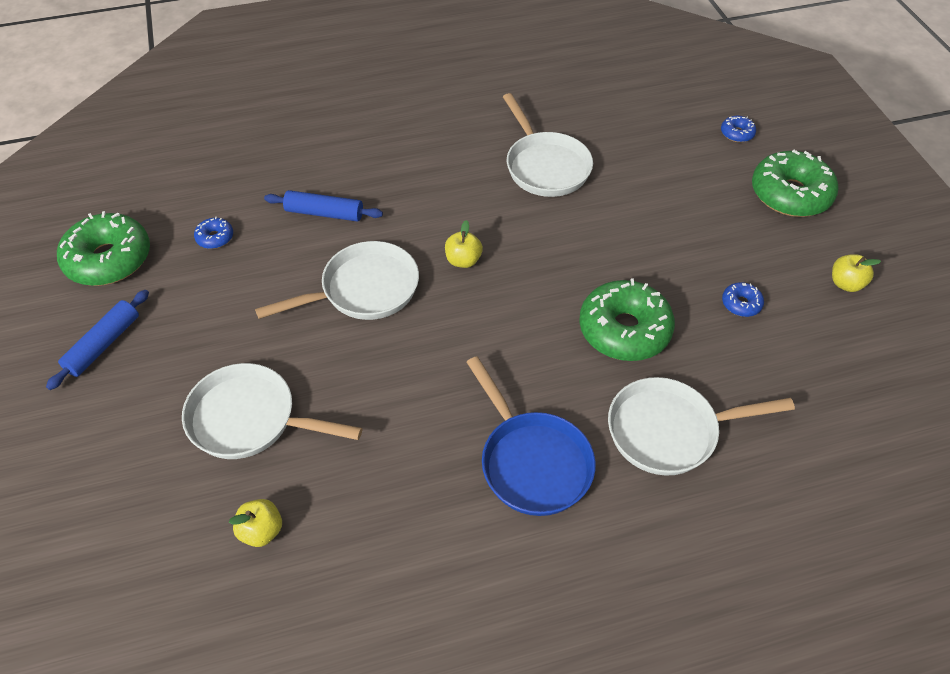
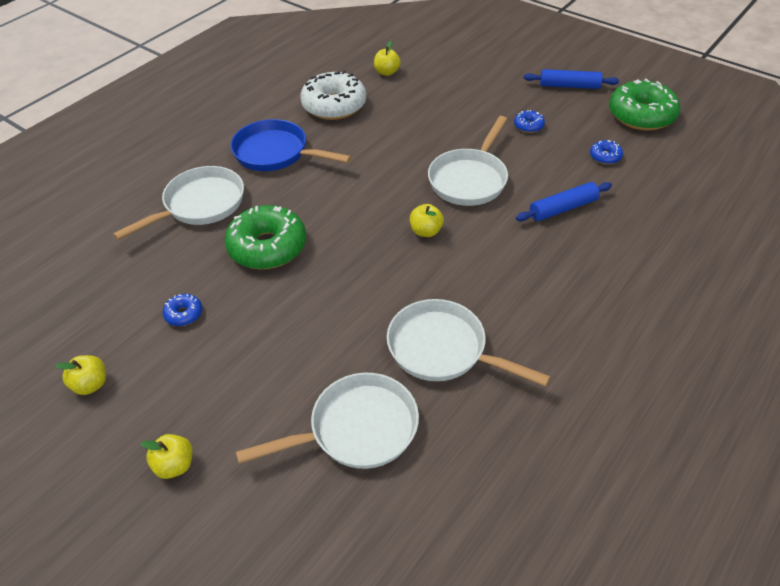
camera: 145 degrees right, 5 degrees down
blue rolling pin [46,290,149,390] -> blue rolling pin turned 75 degrees counterclockwise [524,69,619,89]
white pan [182,363,362,459] -> white pan moved to [236,373,419,469]
blue donut [721,116,756,142] -> blue donut moved to [514,110,545,133]
green donut [752,150,839,217] -> yellow apple [140,434,193,479]
none -> white donut [300,70,366,120]

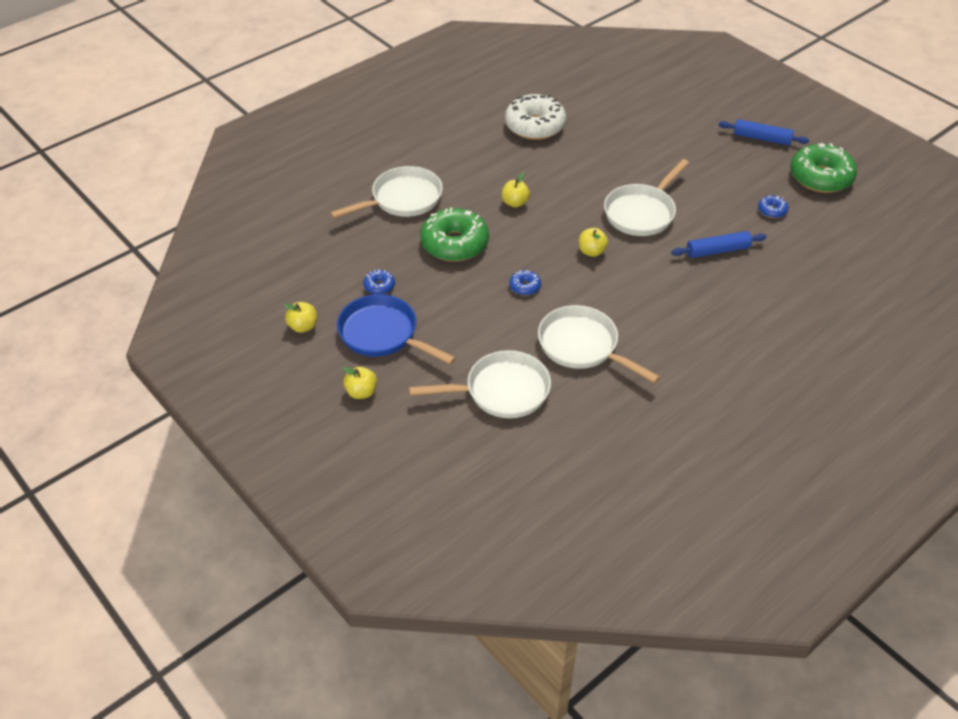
camera: 10 degrees right, 0 degrees up
blue pan [230,119,351,171] -> blue pan moved to [337,294,456,365]
yellow apple [374,41,401,76] -> yellow apple moved to [501,172,530,208]
blue donut [514,110,545,133] -> blue donut moved to [509,270,541,295]

